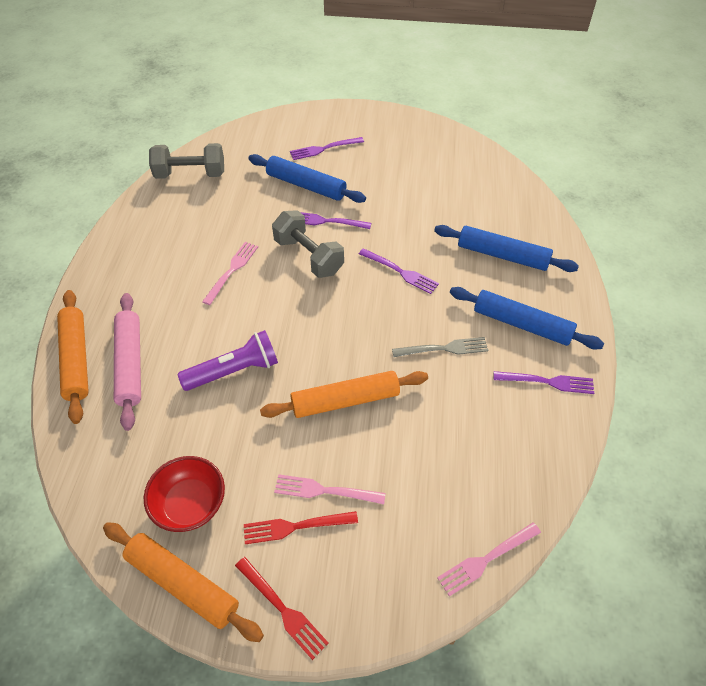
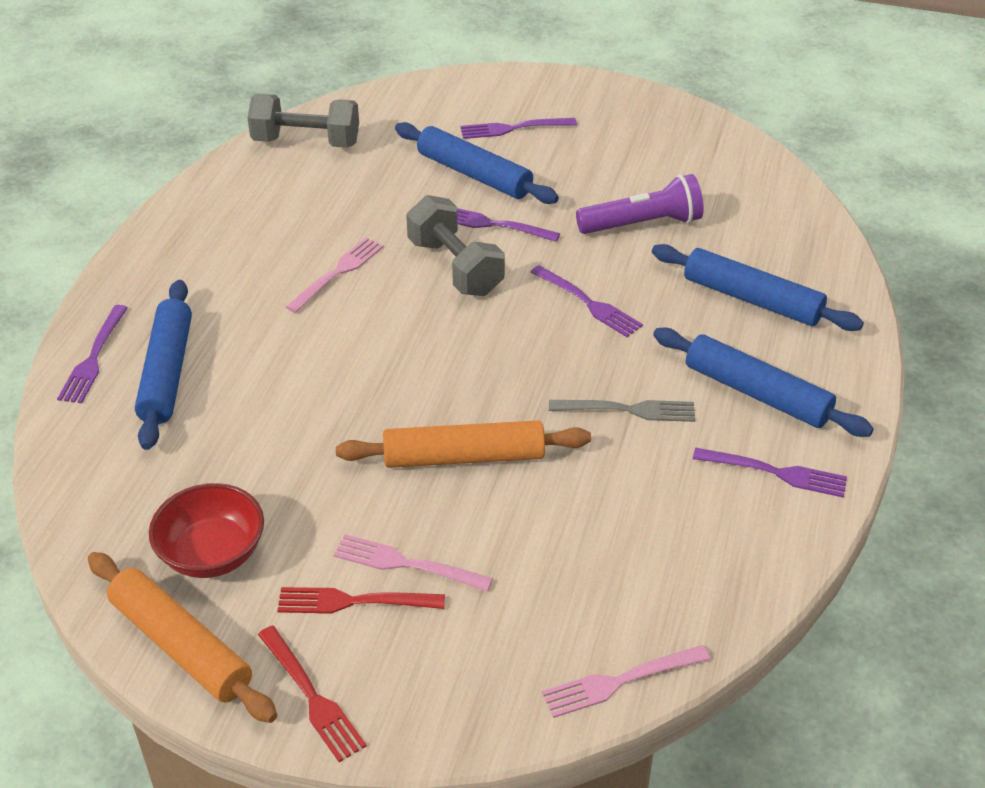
camera: 10 degrees right, 10 degrees down
orange rolling pin [57,290,89,424] -> purple fork [57,305,128,403]
pink rolling pin [114,293,141,431] -> blue rolling pin [135,280,192,450]
purple flashlight [178,330,278,391] -> purple flashlight moved to [576,174,704,234]

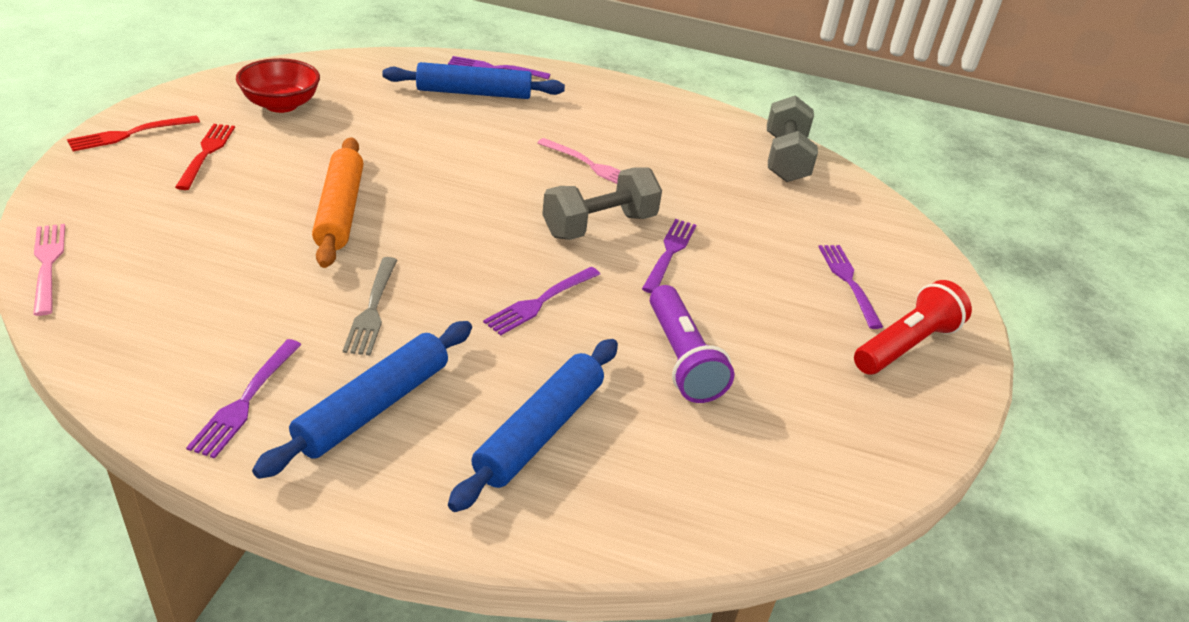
camera: 85 degrees right, 5 degrees down
orange rolling pin [88,552,277,723] -> none
pink fork [334,534,493,592] -> none
blue rolling pin [395,122,559,204] -> none
none -> red flashlight [854,280,972,375]

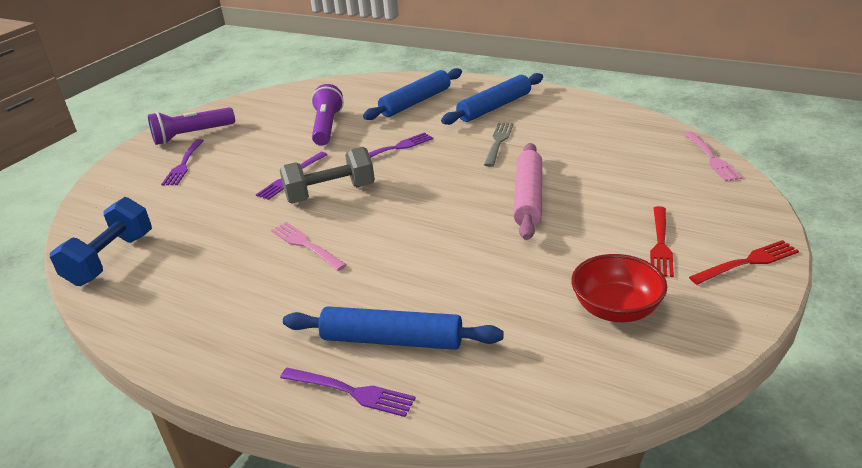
camera: 160 degrees left, 5 degrees down
purple fork [186,339,302,459] -> none
orange rolling pin [312,137,363,268] -> pink rolling pin [513,143,542,240]
grey dumbbell [767,95,818,182] -> blue dumbbell [50,197,152,286]
red flashlight [854,280,972,375] -> purple flashlight [148,107,235,145]

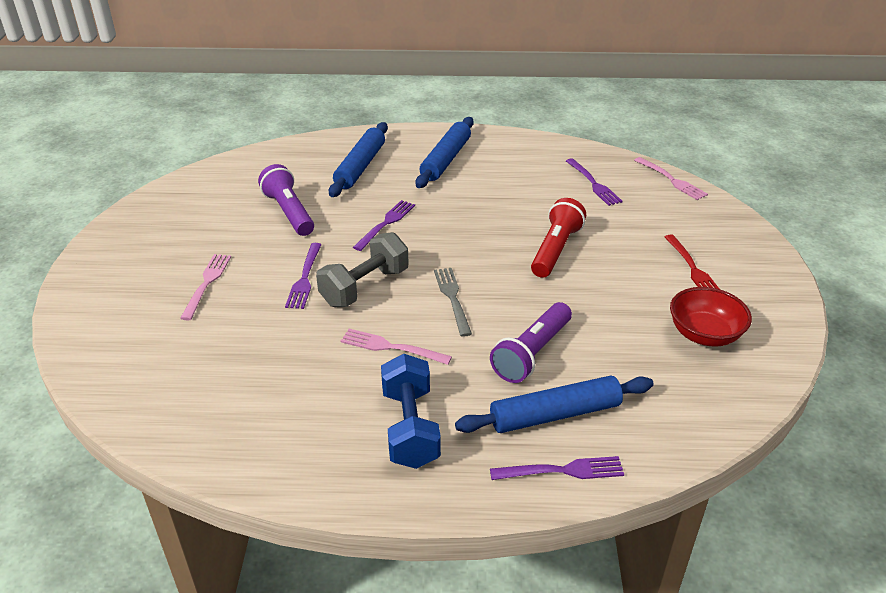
camera: 30 degrees left, 5 degrees up
blue dumbbell [50,197,152,286] -> blue dumbbell moved to [381,354,441,469]
purple flashlight [148,107,235,145] -> purple flashlight moved to [490,302,572,383]
purple fork [161,139,204,186] -> purple fork moved to [566,158,623,206]
grey fork [484,123,513,167] -> grey fork moved to [434,268,472,337]
pink rolling pin [513,143,542,240] -> red flashlight [531,198,586,278]
red fork [689,240,799,285] -> none
none -> pink fork [180,254,231,320]

